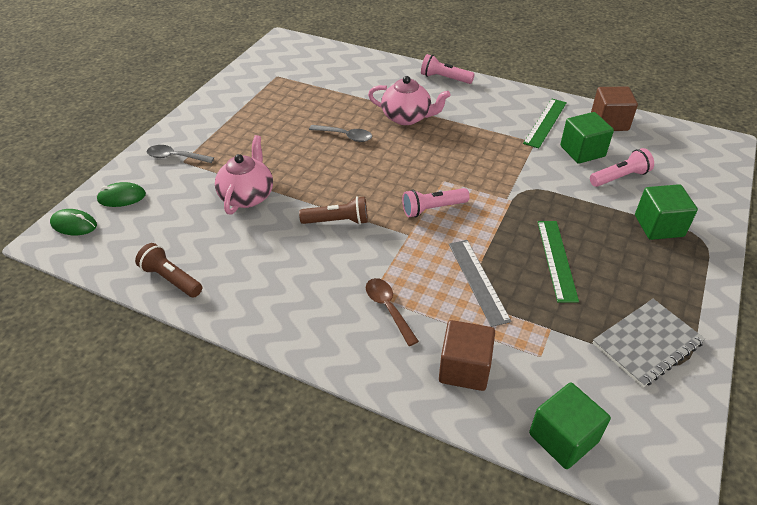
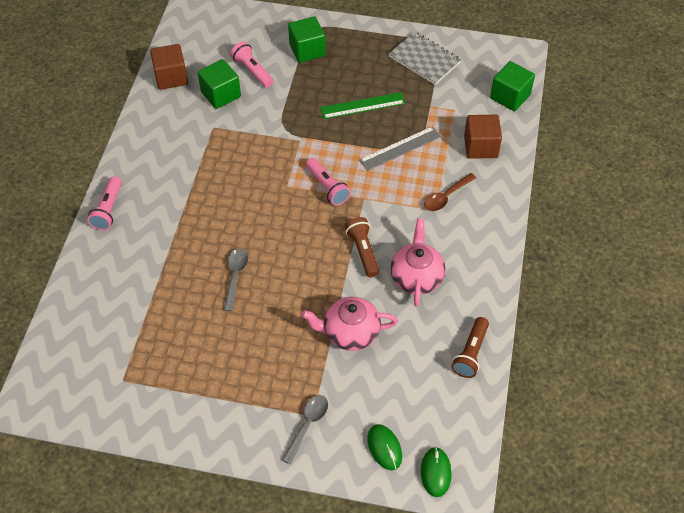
camera: 105 degrees left, 10 degrees up
grey spoon [146,145,214,163] -> grey spoon turned 150 degrees counterclockwise [282,395,328,464]
pink teapot [368,76,450,125] -> pink teapot moved to [390,219,446,306]
green ruler [523,99,567,148] -> none

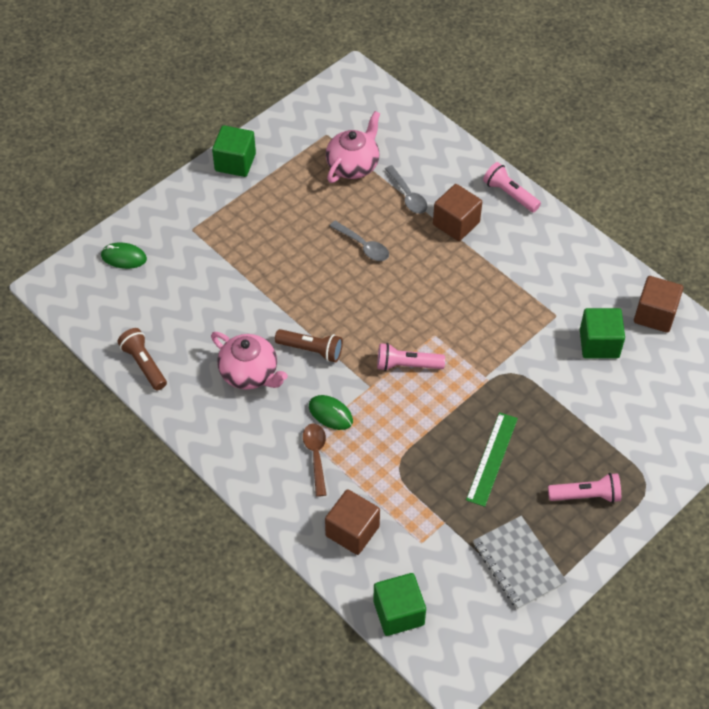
camera: 125 degrees right, 0 degrees up
pink flashlight [231,42,273,88] -> pink flashlight moved to [548,473,621,503]
grey spoon [282,395,328,464] -> grey spoon moved to [385,165,427,214]
green cube [288,16,326,63] -> green cube moved to [212,125,256,177]
pink teapot [301,297,398,351] -> pink teapot moved to [326,111,380,183]
grey ruler [359,126,441,171] -> none
grey notebook [389,32,461,85] -> grey notebook turned 75 degrees clockwise [473,516,567,609]
green mouse [421,447,452,497] -> green mouse moved to [309,395,353,430]
none -> brown cube [433,184,482,241]

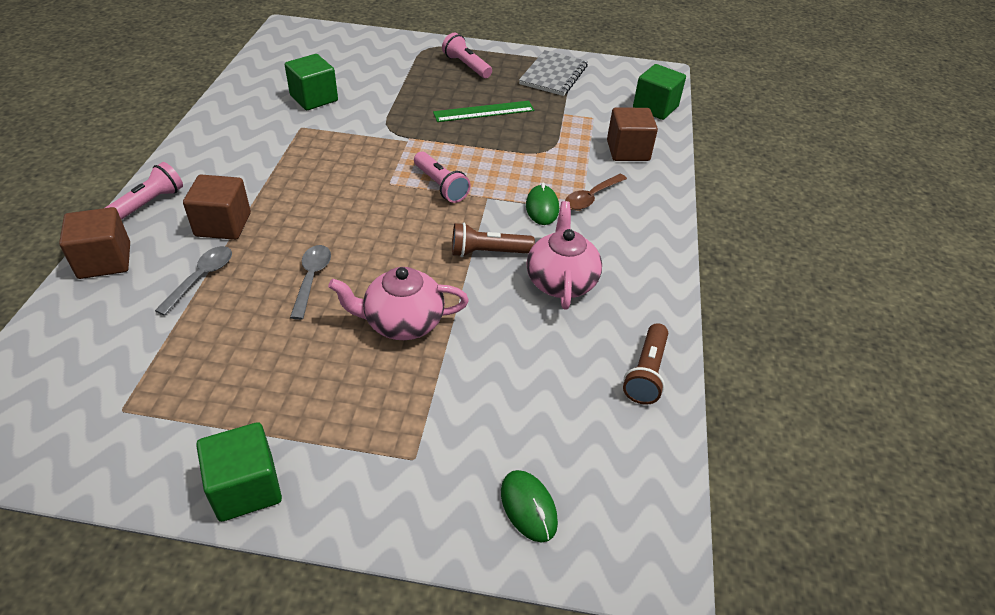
camera: 130 degrees left, 10 degrees down
brown flashlight [275,329,343,362] -> brown flashlight turned 75 degrees counterclockwise [452,223,535,257]
pink teapot [326,111,380,183] -> pink teapot moved to [328,267,469,340]
pink flashlight [483,162,541,212] -> pink flashlight turned 150 degrees counterclockwise [105,162,183,220]
brown cube [634,276,683,333] -> brown cube moved to [59,207,130,279]

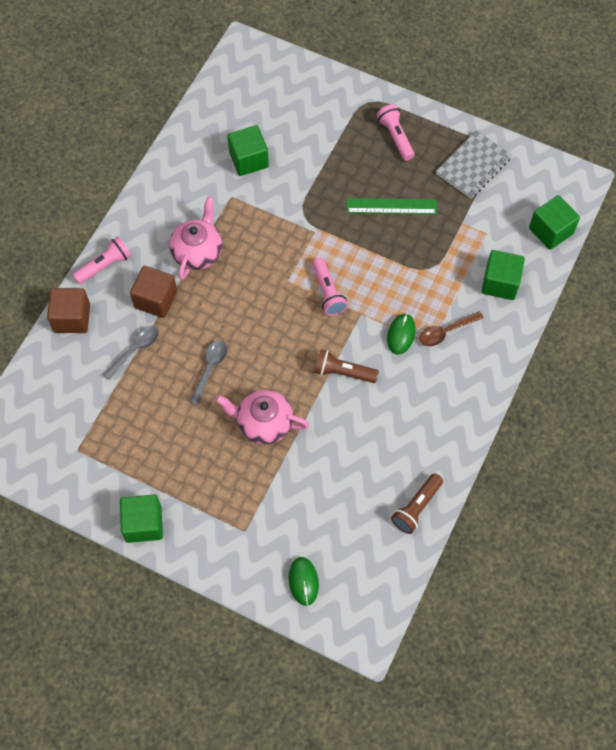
camera: 20 degrees right, 20 degrees up
pink teapot [527,201,602,310] -> pink teapot moved to [169,197,222,280]
brown cube [607,107,658,161] -> green cube [481,250,525,300]

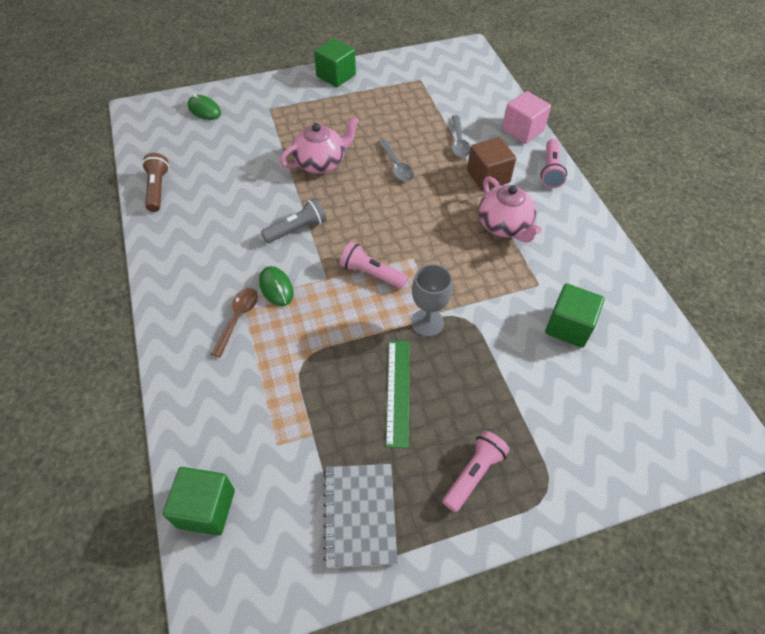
camera: 135 degrees right, 10 degrees down
brown cube [47,288,90,333] -> pink cube [502,91,551,144]
brown flashlight [315,350,379,383] -> grey flashlight [261,198,327,243]
green ruler [346,198,437,214] -> green ruler turned 45 degrees counterclockwise [386,341,410,448]
pink flashlight [377,104,415,161] -> pink flashlight turned 75 degrees counterclockwise [442,431,510,512]
green cube [481,250,525,300] -> none
none -> grey goblet [411,264,452,337]

